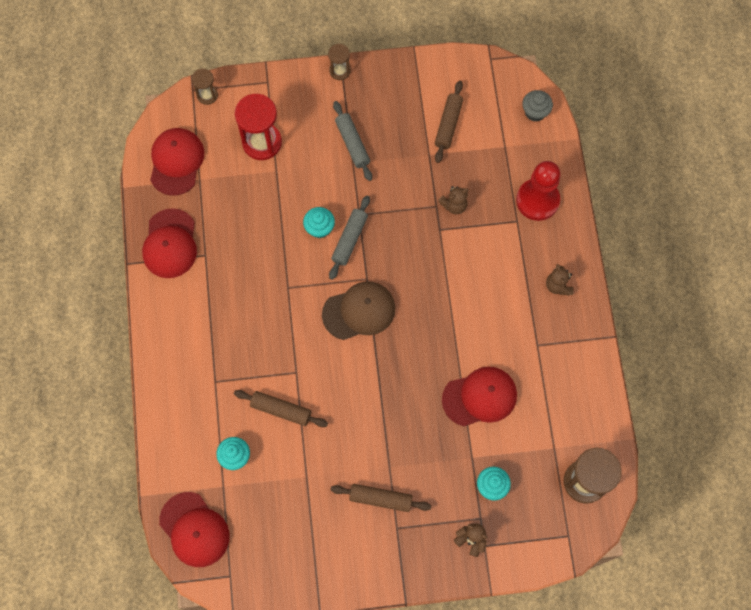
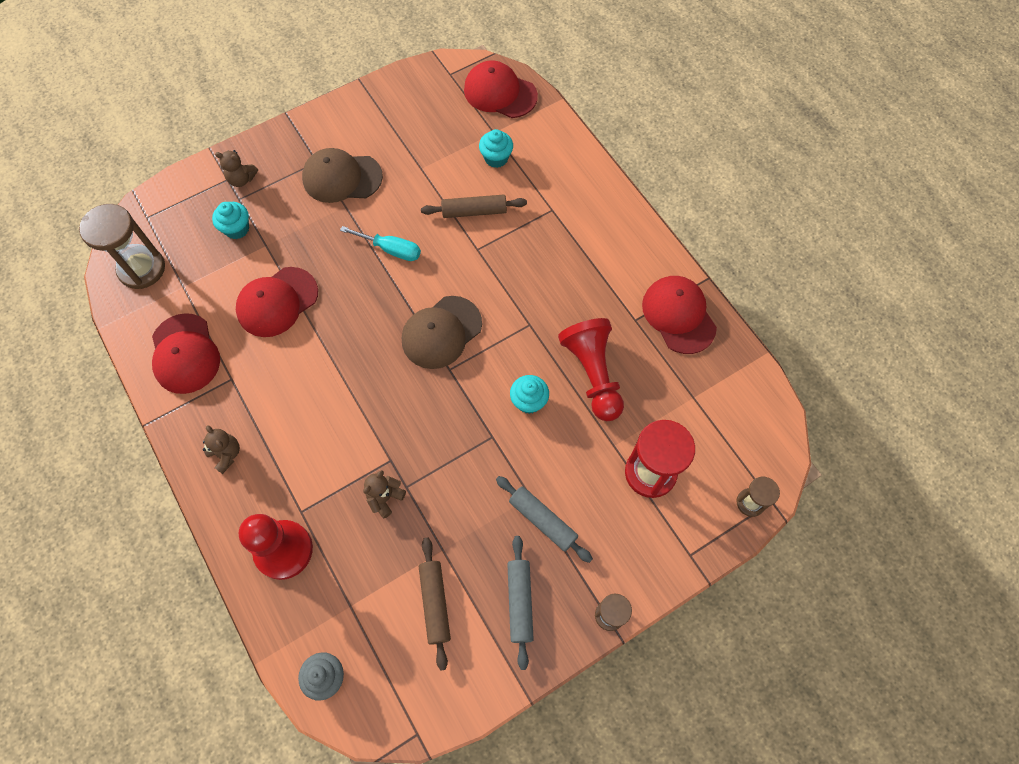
camera: 155 degrees right, 5 degrees down
red cap [150,128,204,196] -> red cap moved to [152,313,220,394]
grey rolling pin [329,195,370,280] -> grey rolling pin moved to [507,536,534,670]
brown rolling pin [331,484,431,512] -> brown cap [302,148,383,203]
none -> turquoise screwdriver [340,226,421,261]
none -> red pawn [558,318,624,421]

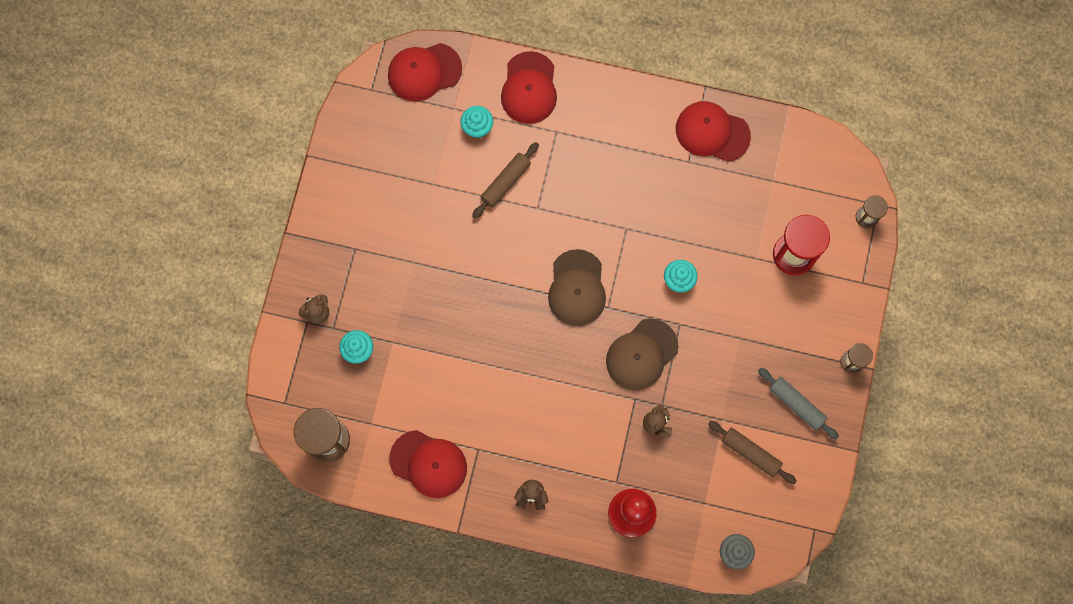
camera: 45 degrees left, 10 degrees up
red cap [236,267,318,337] -> red cap moved to [501,51,557,124]
brown cap [302,148,383,203] -> brown cap moved to [606,319,679,390]
turquoise screwdriver [340,226,421,261] -> none
grey rolling pin [496,476,593,563] -> none
red pawn [558,318,624,421] -> none

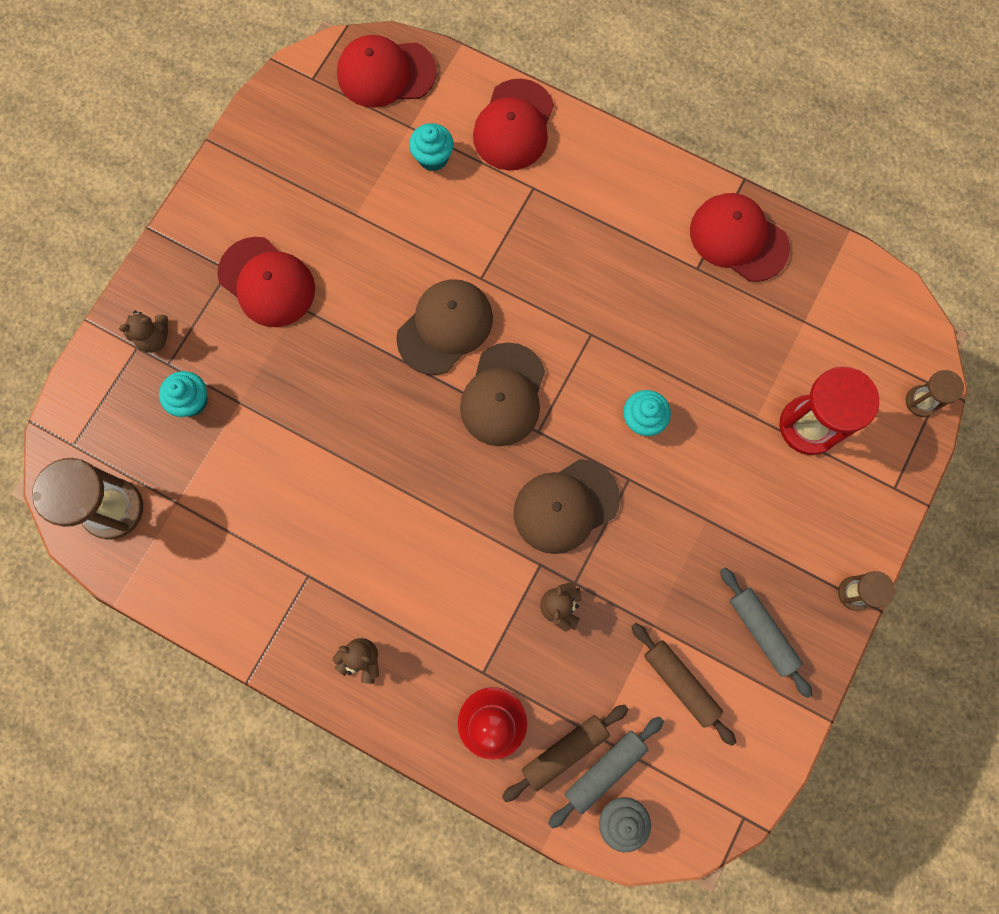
camera: 15 degrees right, 0 degrees up
red cap [389,430,467,498] -> red cap moved to [218,237,315,327]
brown rolling pin [472,142,539,218] -> brown rolling pin moved to [502,705,629,802]
none -> brown cap [396,279,493,375]
none -> grey rolling pin [548,717,664,829]

